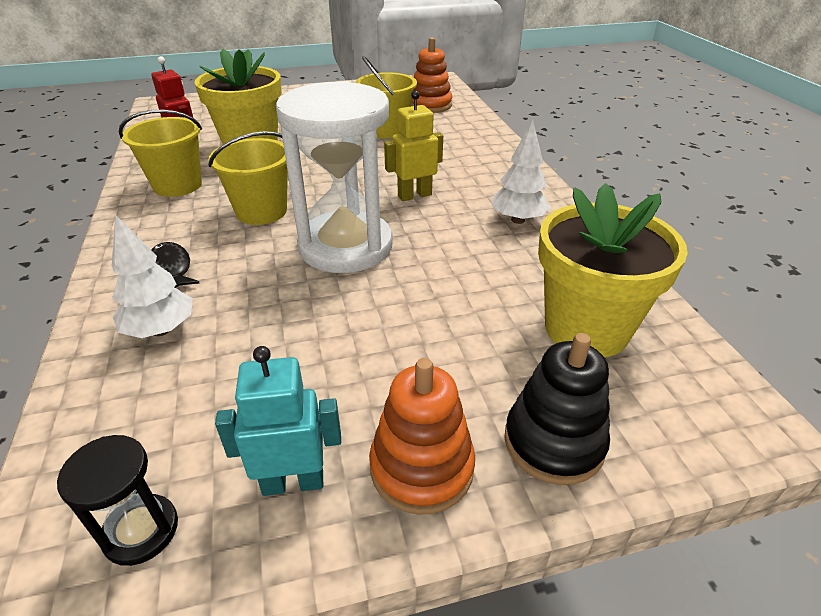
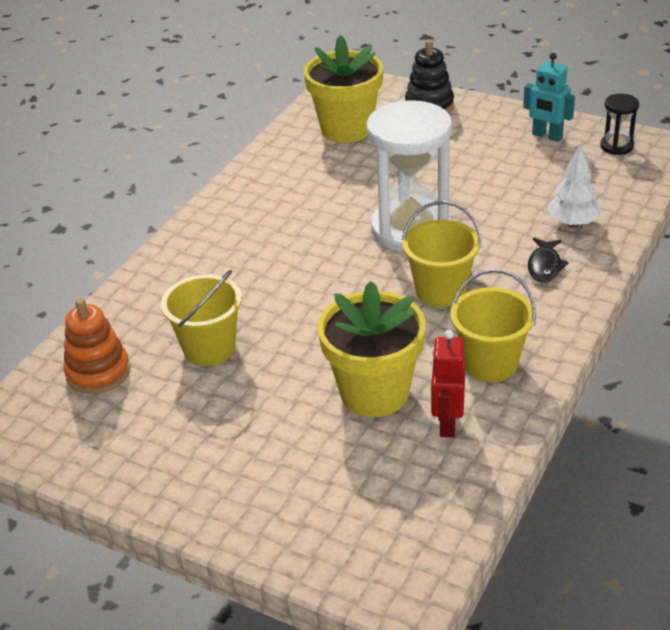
camera: 135 degrees left, 0 degrees up
orange stacking toy [369,358,475,515] -> none
yellow robot [384,91,443,201] -> none
white tree [491,120,551,224] -> none

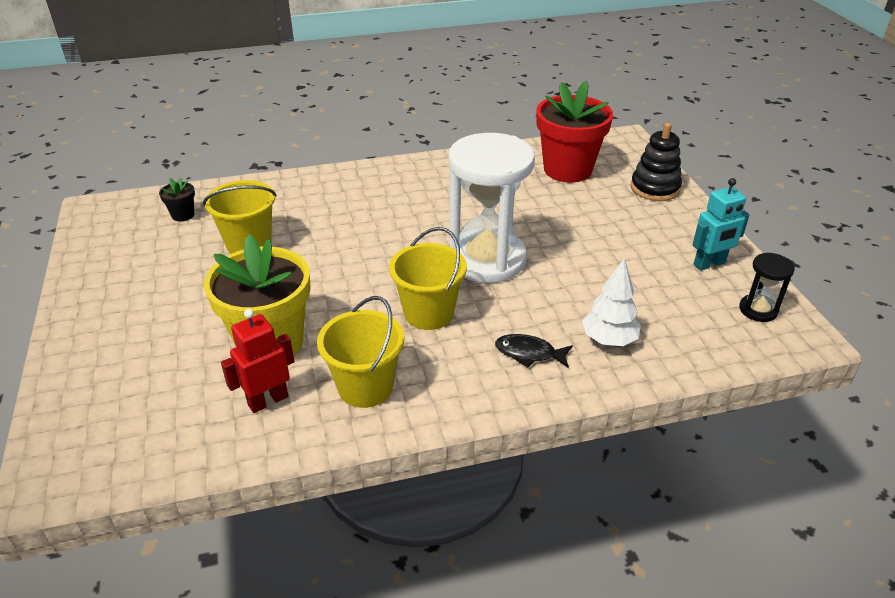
camera: 45 degrees right, 0 degrees up
orange stacking toy [63,298,130,394] -> black flower pot [159,177,195,222]
yellow flower pot [304,35,383,143] -> red flower pot [536,81,613,182]
turquoise robot [523,53,575,142] -> turquoise robot turned 105 degrees counterclockwise [692,178,750,271]
black fish [528,238,569,283] -> black fish turned 45 degrees clockwise [495,334,573,368]

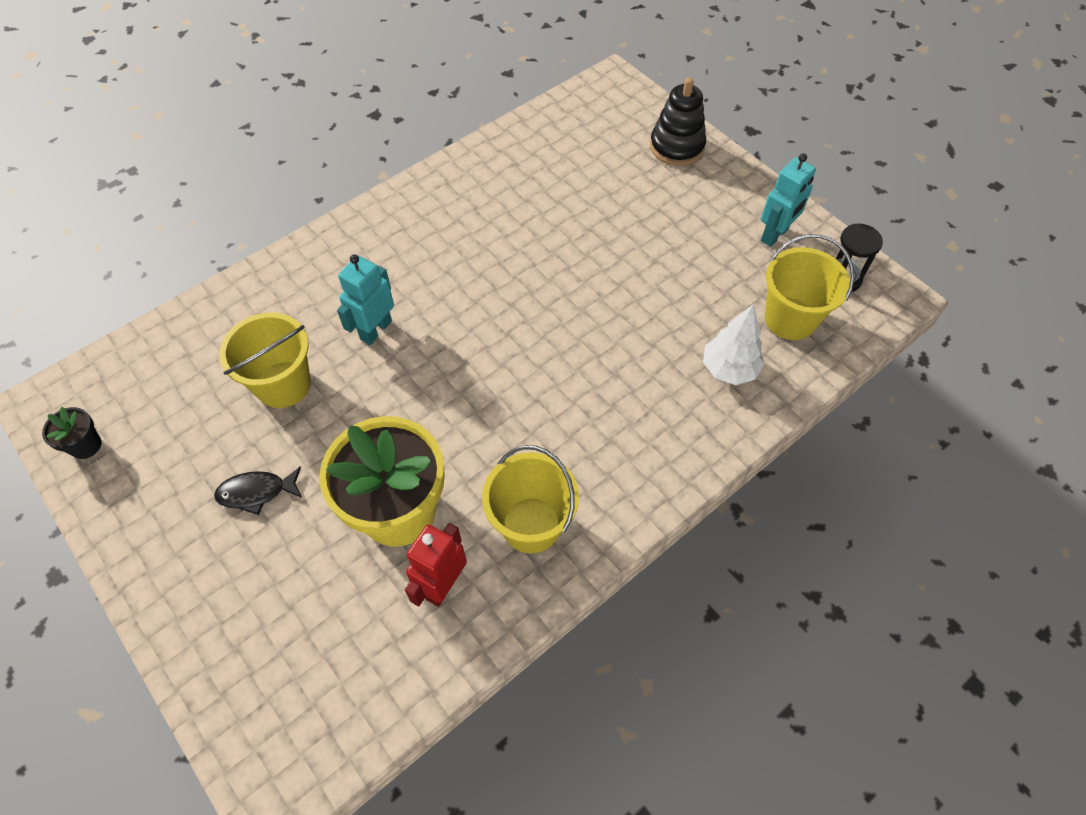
camera: 25 degrees left, 20 degrees up
black flower pot [159,177,195,222] -> black flower pot moved to [42,407,102,459]
yellow bucket [389,227,467,330] -> yellow bucket moved to [765,234,854,340]
white hourglass [448,133,535,283] -> none
black fish [495,334,573,368] -> black fish moved to [214,466,302,515]
red flower pot [536,81,613,182] -> none
none -> turquoise robot [337,254,394,345]

